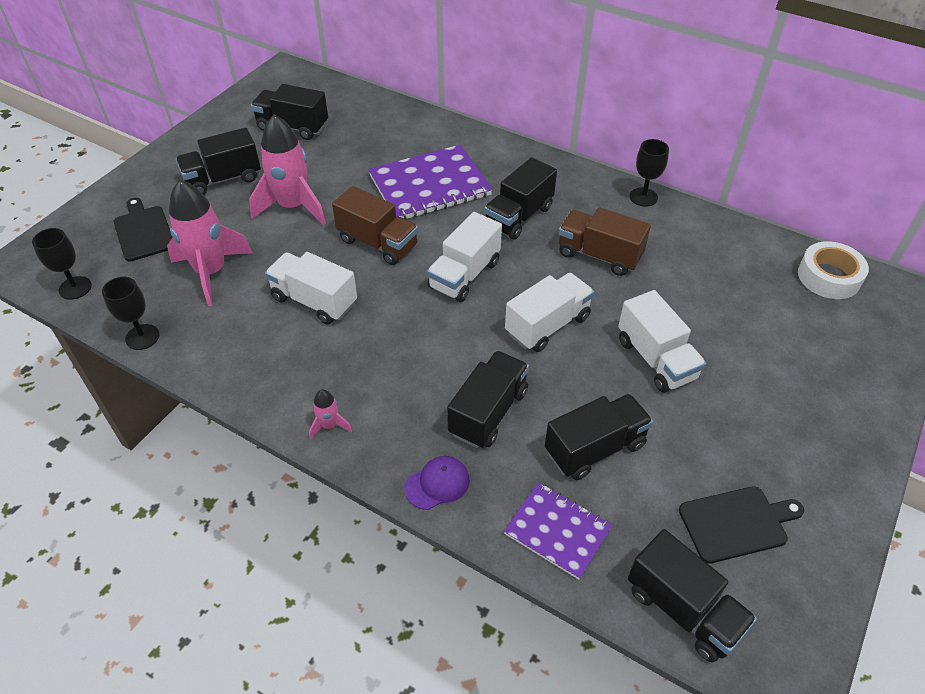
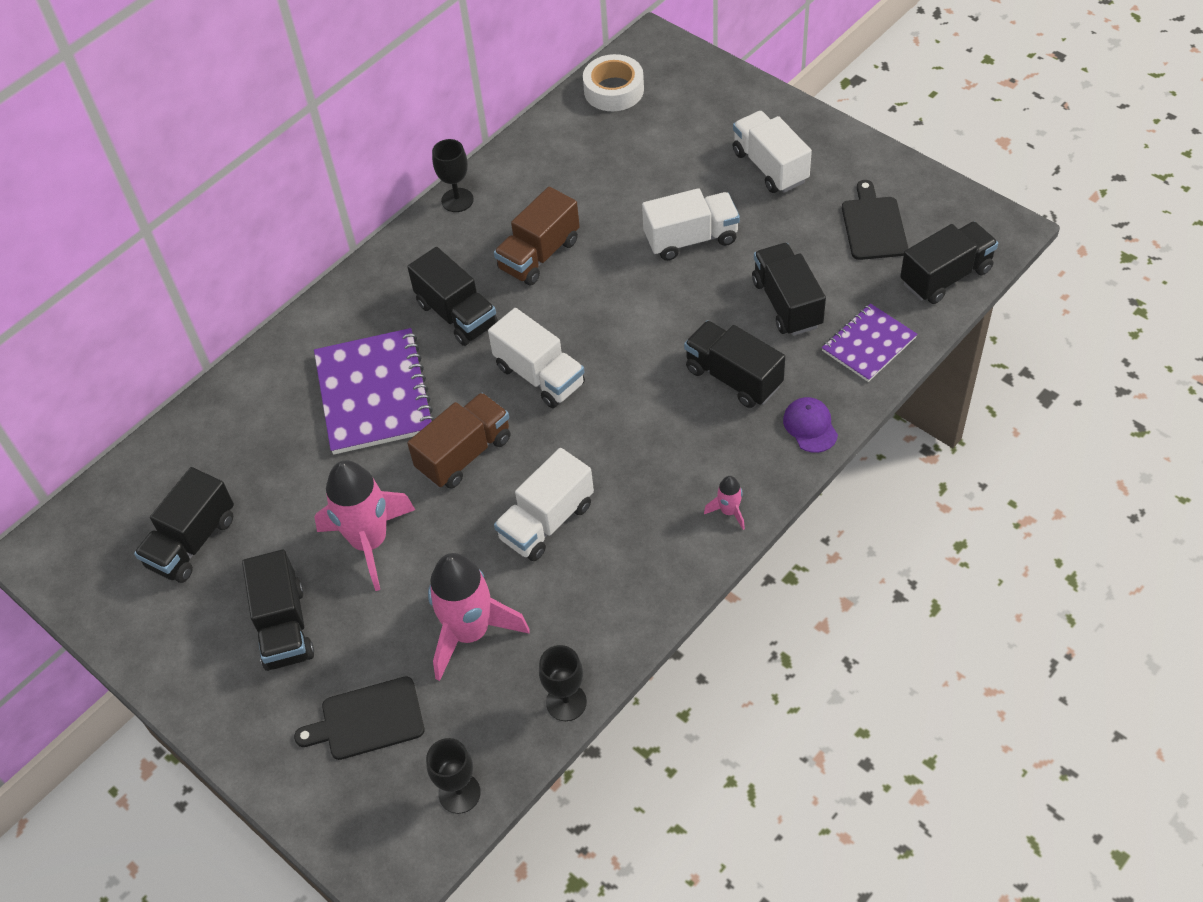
camera: 75 degrees left, 5 degrees up
white truck [505,273,594,352] -> white truck moved to [733,111,812,193]

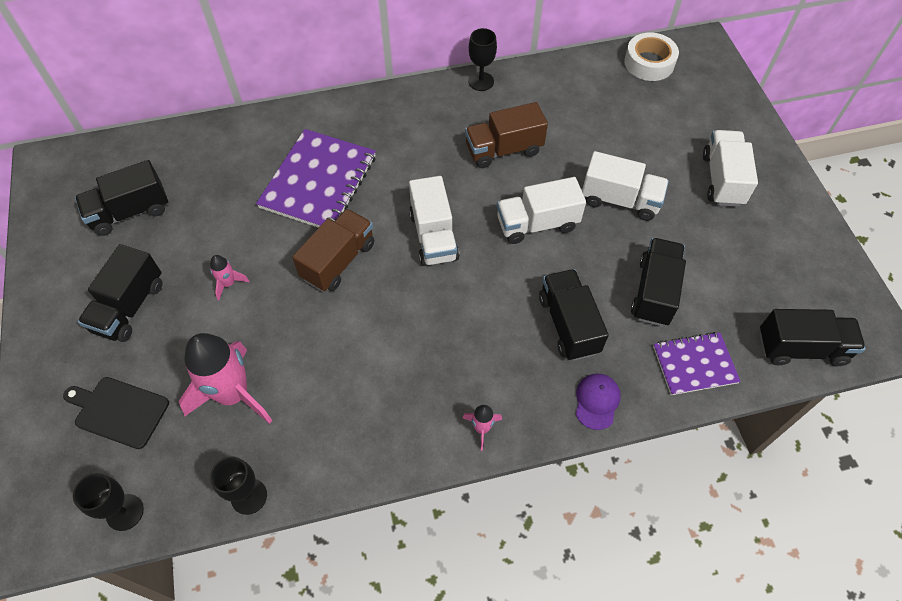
camera: 30 degrees right, 5 degrees up
pink rocket [314,460,415,591] -> pink rocket [210,255,250,300], size x0.44
black truck [407,247,498,346] -> none
brown truck [407,393,511,489] -> brown truck turned 45 degrees counterclockwise [292,209,374,292]
white truck [494,448,594,561] -> white truck moved to [497,177,586,244]
black cutting board [842,180,908,260] -> none

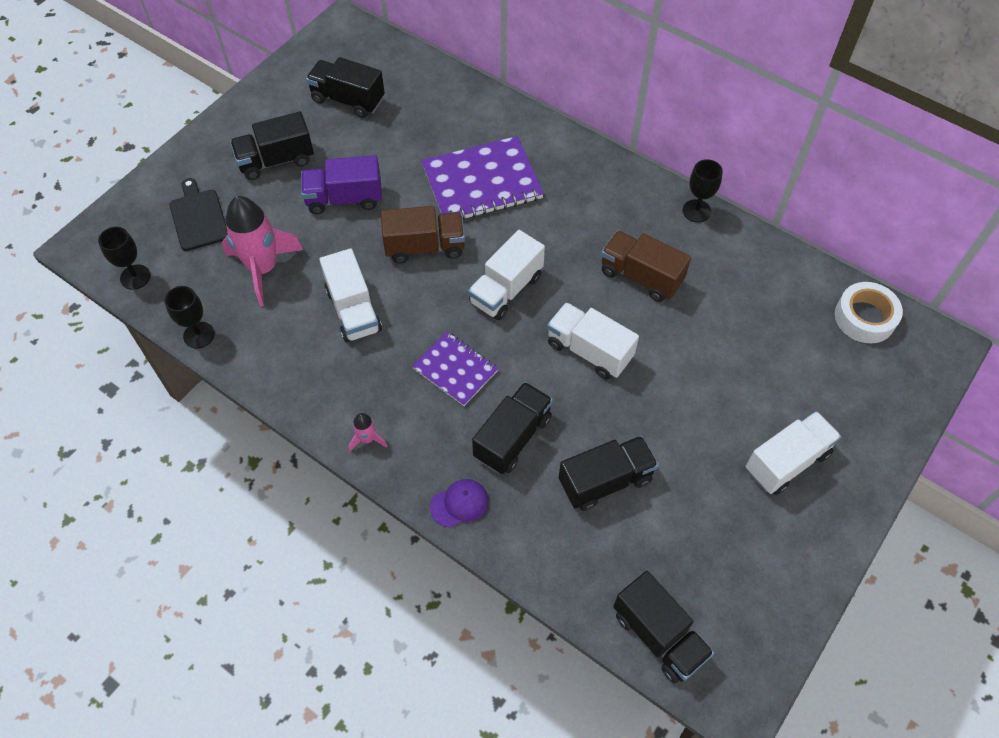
camera: 50 degrees right, 0 degrees up
pink rocket [210,255,250,300] -> purple truck [301,155,382,214]
white truck [582,151,669,221] -> white truck moved to [319,248,382,342]
purple notebook [653,332,741,395] -> purple notebook moved to [412,332,499,406]

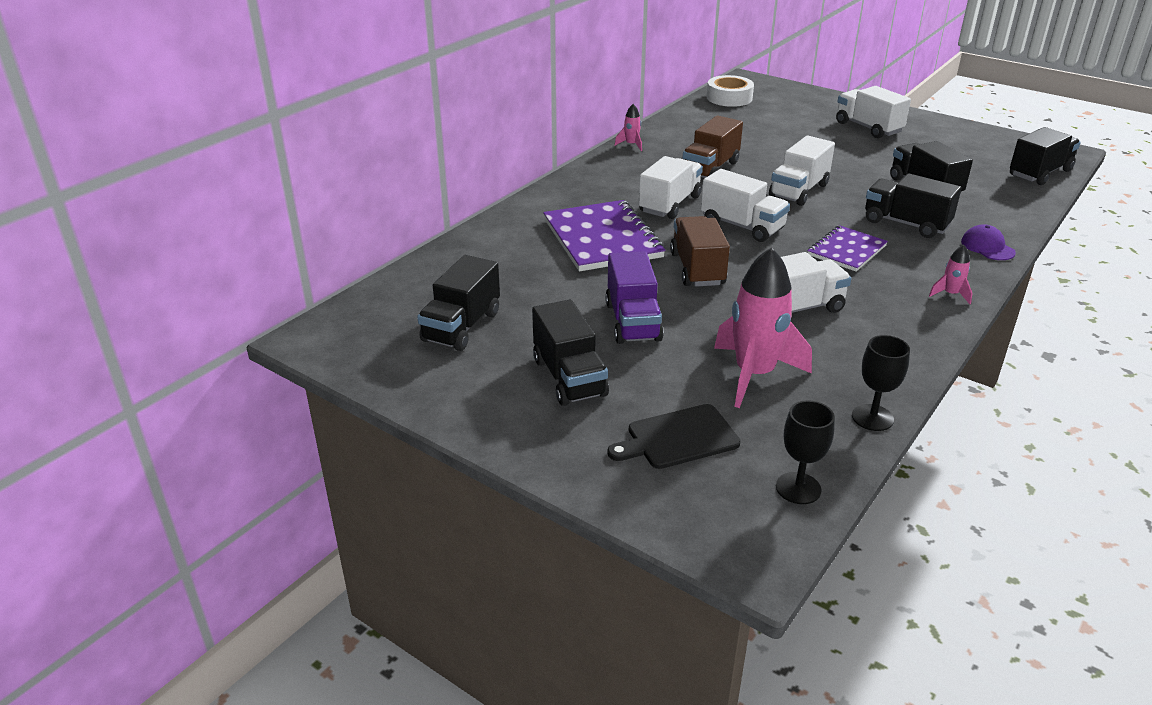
camera: 90 degrees left, 25 degrees down
black goblet [683,159,723,223] -> pink rocket [615,104,642,151]
none -> white truck [639,156,703,219]

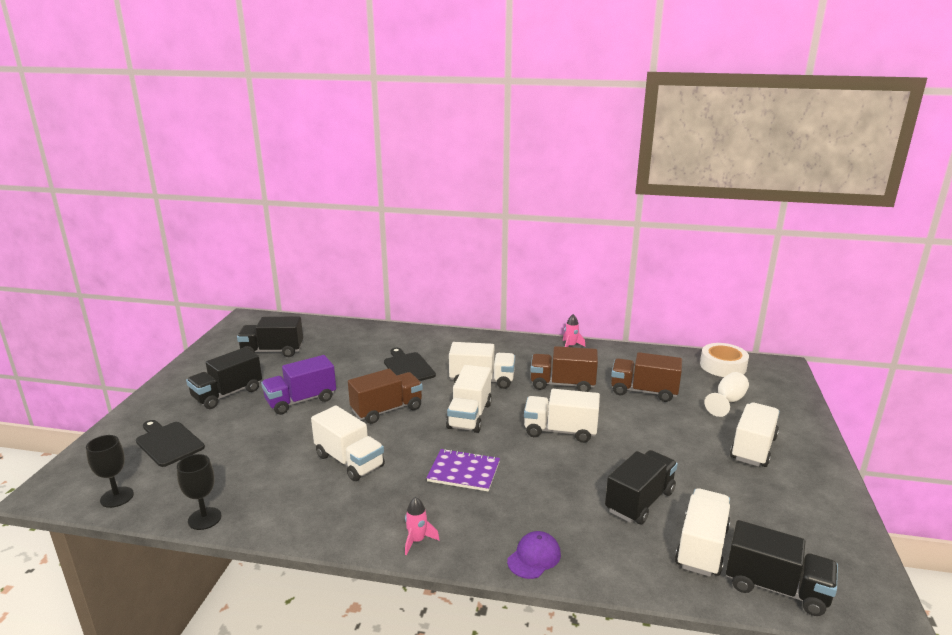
camera: 65 degrees right, 10 degrees down
purple notebook [543,200,666,271] -> black cutting board [384,348,436,381]
pink rocket [714,247,812,408] -> none
black truck [865,173,962,238] -> none
none -> brown truck [611,352,682,402]
none -> white truck [675,488,730,577]
none -> white goblet [704,372,749,417]

